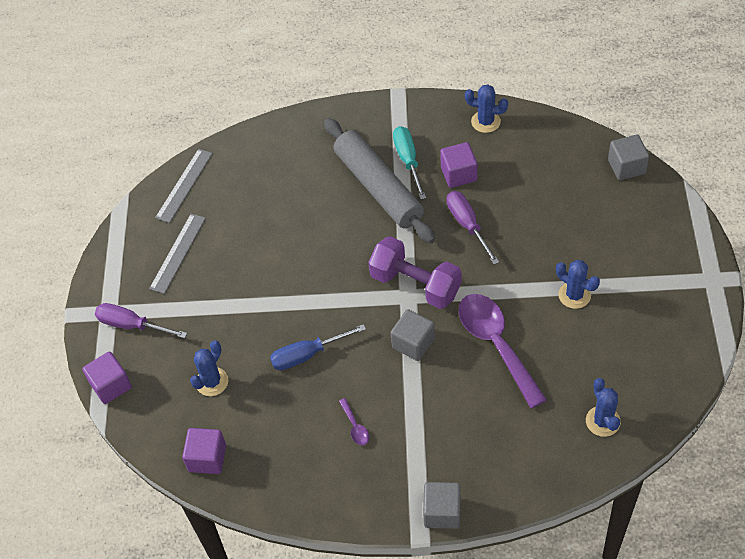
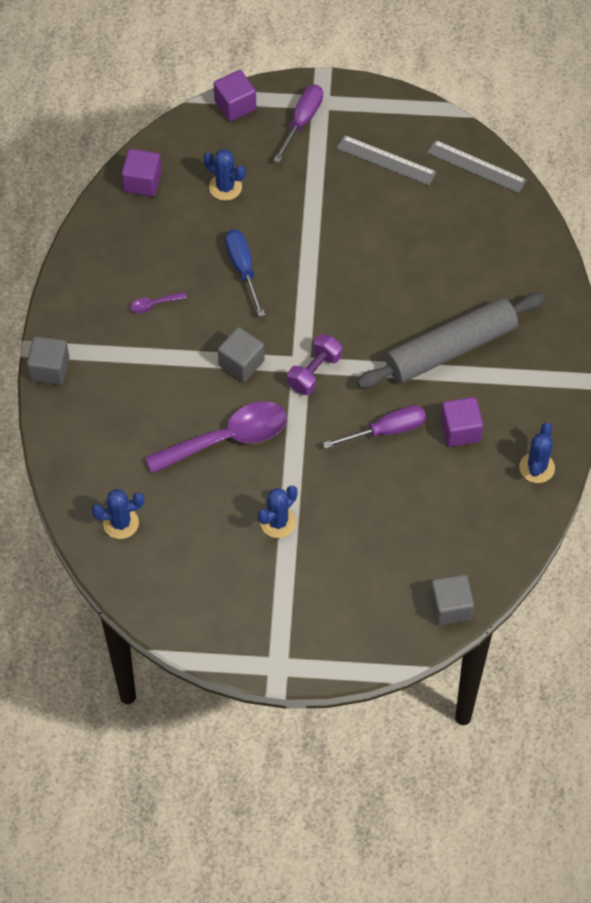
camera: 90 degrees right, 5 degrees up
purple dumbbell [369,236,462,309] -> purple dumbbell [287,334,342,395], size x0.65
turquoise screwdriver [393,126,426,200] -> none

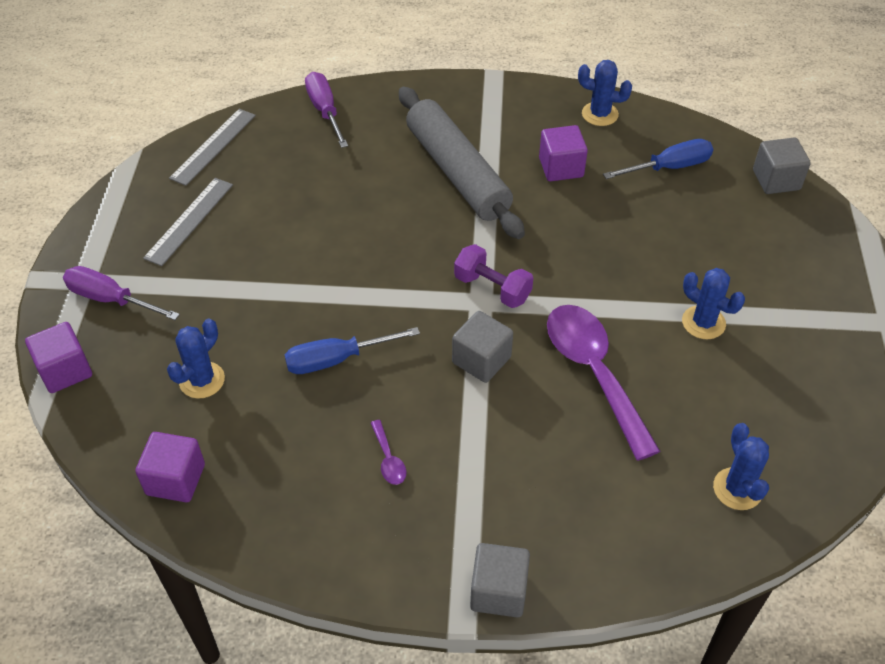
camera: 90 degrees left, 10 degrees down
purple screwdriver [323,405,426,449] -> purple screwdriver moved to [305,72,348,148]
none -> blue screwdriver [603,139,713,179]

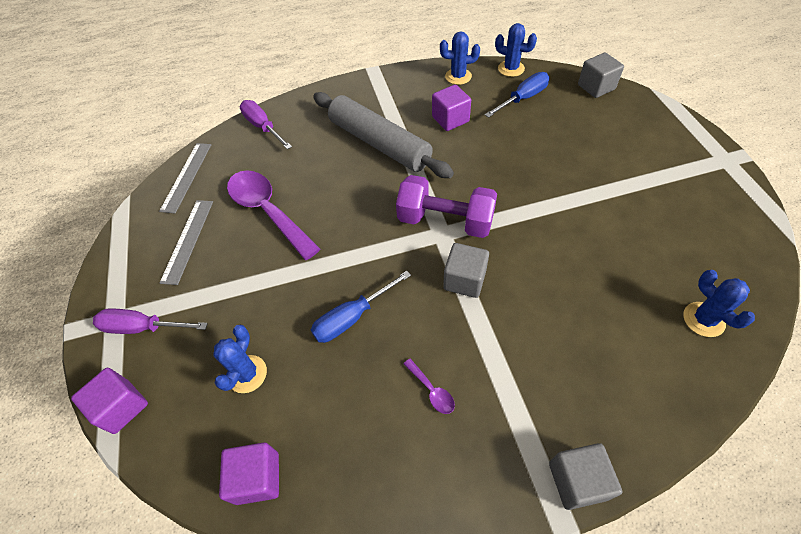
camera: 15 degrees left, 5 degrees up
purple dumbbell [454,244,533,308] -> purple dumbbell [396,175,497,238], size x1.54
purple spoon [547,305,661,461] -> purple spoon moved to [227,170,320,260]
blue cactus [682,268,745,339] -> blue cactus moved to [495,23,537,77]

